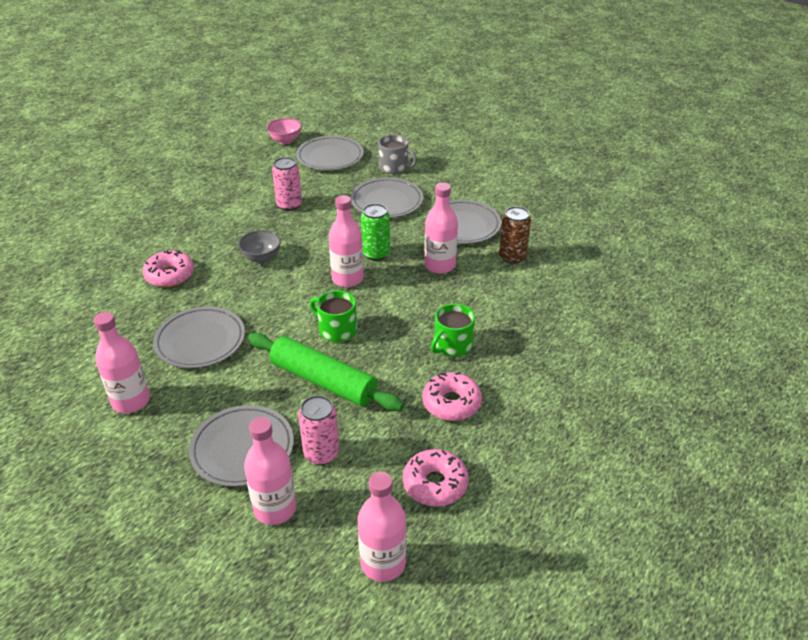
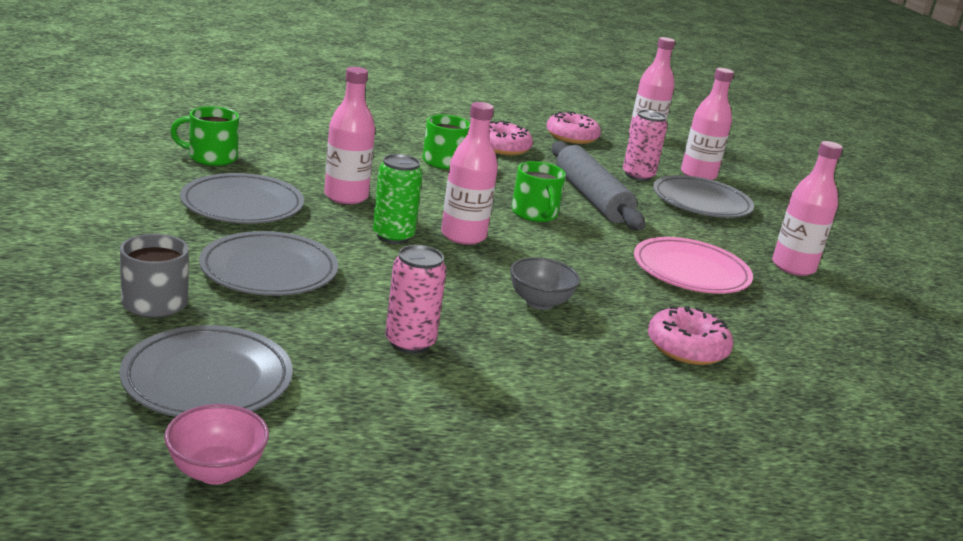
camera: 145 degrees left, 15 degrees down
grey plate [153,306,245,368] -> pink plate [634,237,753,294]
green rolling pin [248,333,404,411] -> grey rolling pin [552,141,645,230]
brown can [499,206,531,264] -> none
none -> green mug [170,106,239,166]

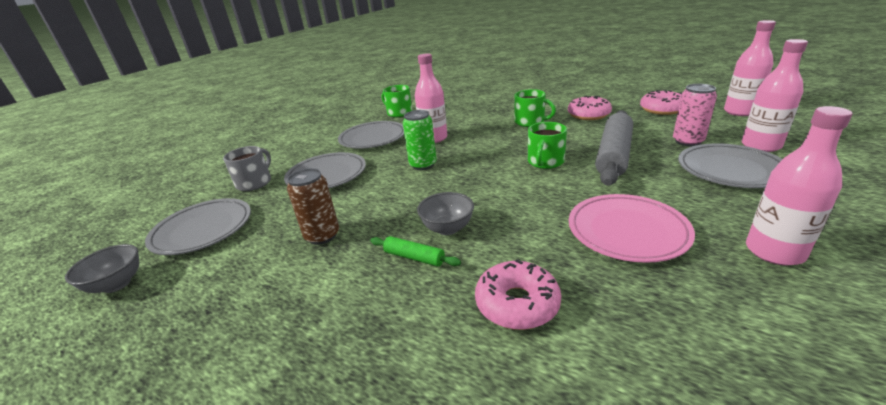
camera: 50 degrees right, 5 degrees up
pink bowl [164,404,269,485] -> grey bowl [65,244,139,293]
pink can [385,245,446,354] -> brown can [287,168,339,245]
pink bottle [441,102,498,245] -> none
none -> green rolling pin [370,236,461,267]

